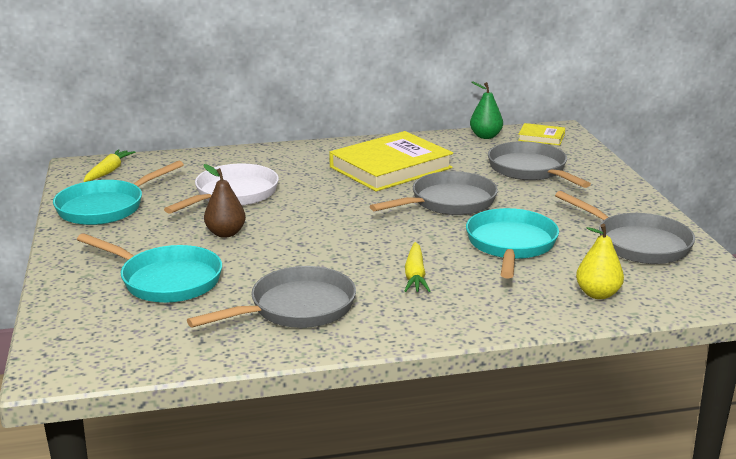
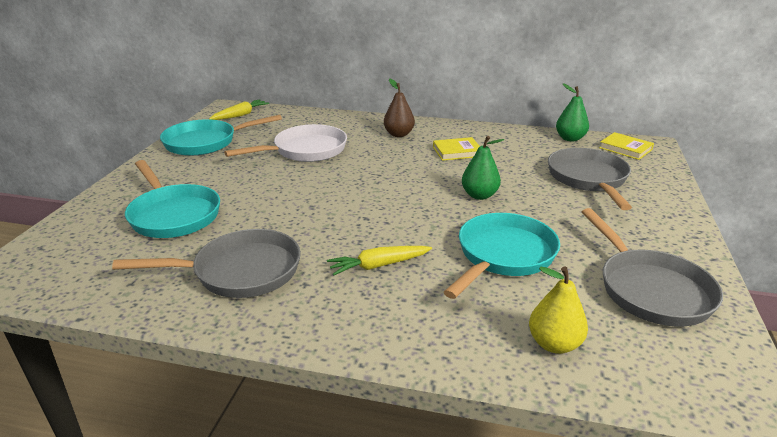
camera: 25 degrees right, 5 degrees up
brown pear [204,164,246,238] -> brown pear moved to [384,79,415,137]
yellow book [329,131,453,192] -> yellow book [433,137,480,161], size x0.46
grey pan [370,171,498,215] -> green pear [462,136,504,200]
yellow carrot [405,242,430,292] -> yellow carrot turned 45 degrees clockwise [327,246,432,276]

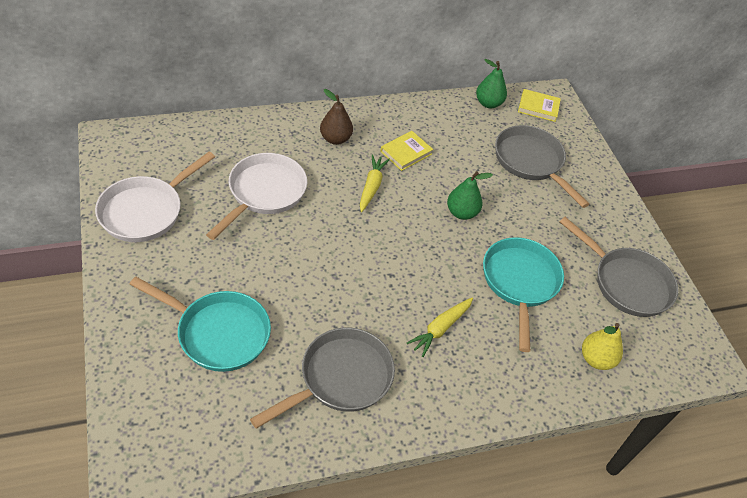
camera: 35 degrees left, 20 degrees up
turquoise pan [160,115,282,156] -> white pan [95,151,215,242]
yellow carrot [209,99,269,120] -> yellow carrot moved to [360,155,390,212]

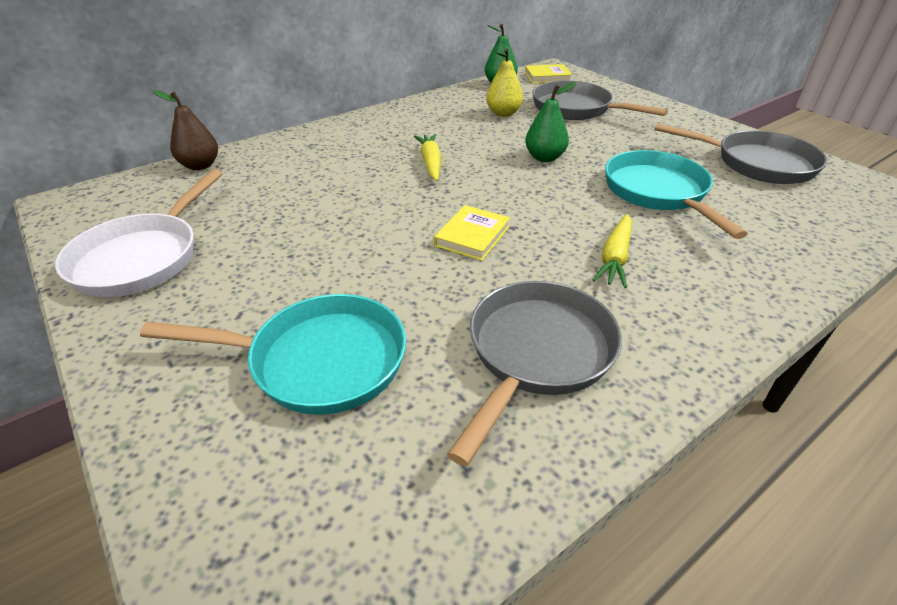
camera: 15 degrees left, 10 degrees down
white pan [206,153,307,240] -> none
brown pear [320,89,353,145] -> brown pear moved to [152,90,218,170]
yellow book [380,131,433,171] -> yellow book moved to [434,205,510,261]
yellow pear [582,323,623,370] -> yellow pear moved to [486,49,523,117]

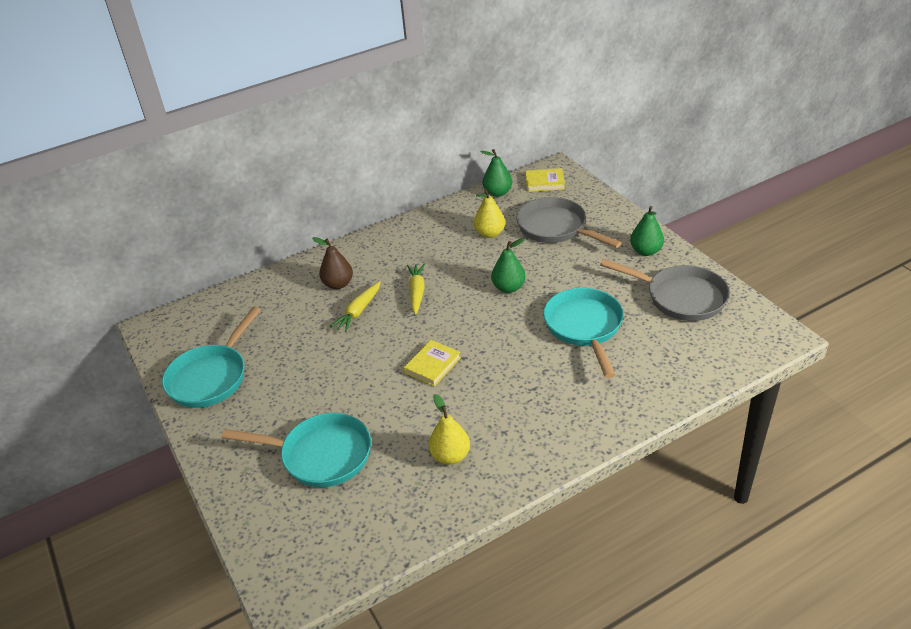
camera: 10 degrees right, 0 degrees up
white pan [55,169,223,297] -> turquoise pan [162,307,261,408]
brown pear [152,90,218,170] -> brown pear moved to [312,237,353,289]
grey pan [447,281,622,466] -> yellow pear [429,394,470,465]
yellow carrot [593,214,632,288] -> yellow carrot moved to [330,281,381,332]
none -> green pear [630,206,664,256]

